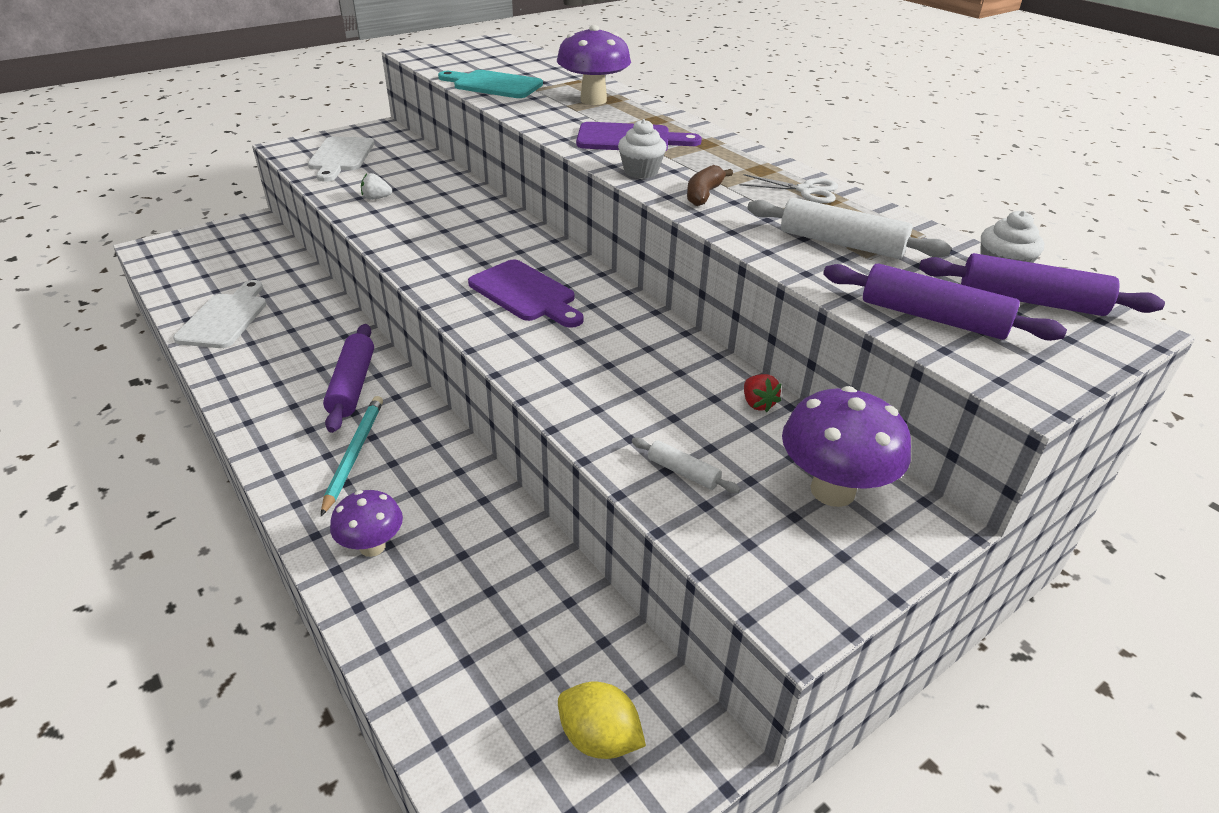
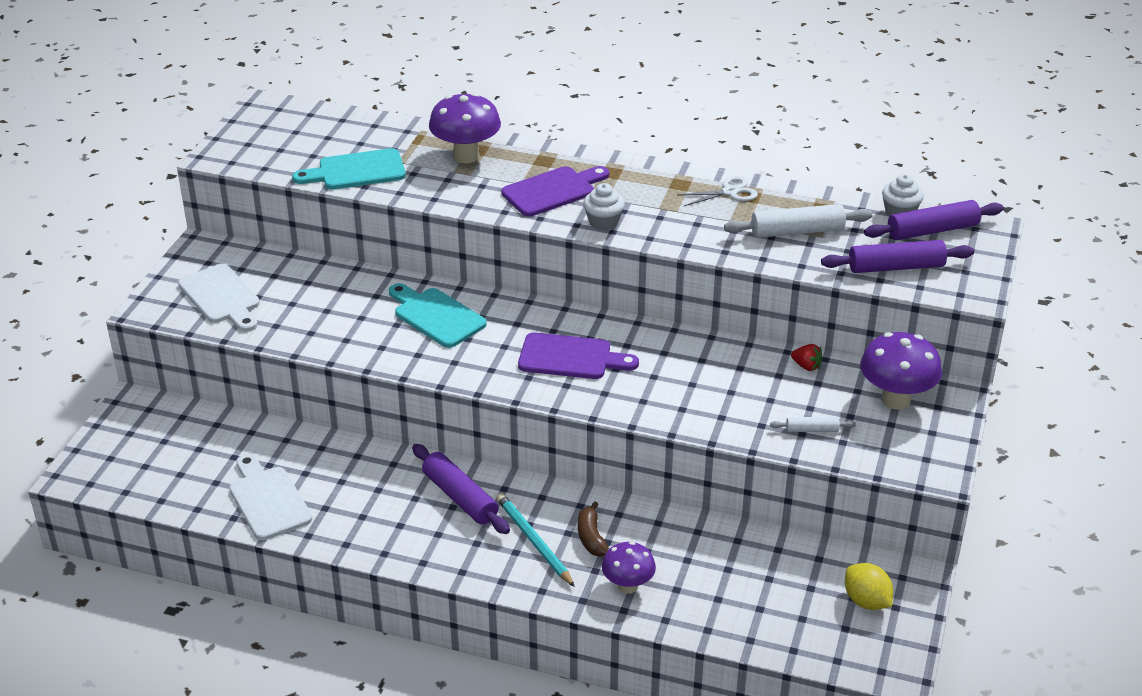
camera: 35 degrees left, 0 degrees up
white strawberry [361,173,392,200] -> none
yellow lemon [558,682,646,759] -> yellow lemon turned 60 degrees clockwise [845,563,893,610]
brown banana [687,165,733,206] -> brown banana moved to [578,501,609,556]
none -> turquoise cutting board [389,283,487,348]

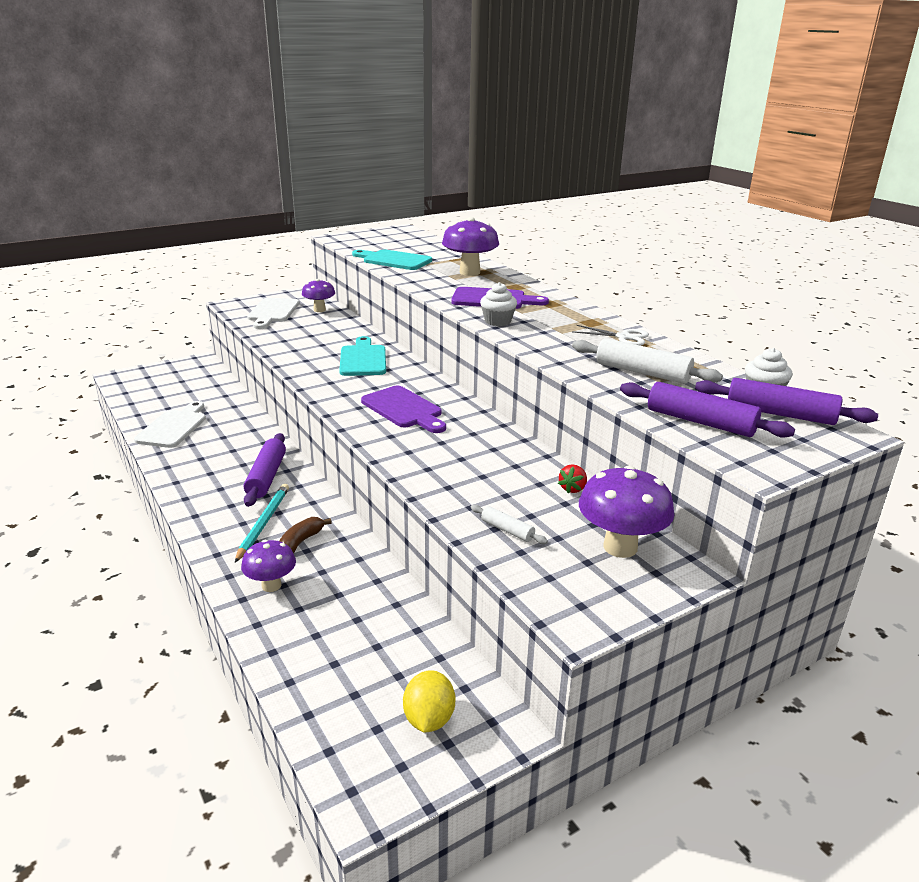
camera: 40 degrees right, 10 degrees down
red strawberry [791,344,823,371] -> red strawberry turned 45 degrees clockwise [558,464,587,493]
none -> purple mushroom [302,279,335,312]

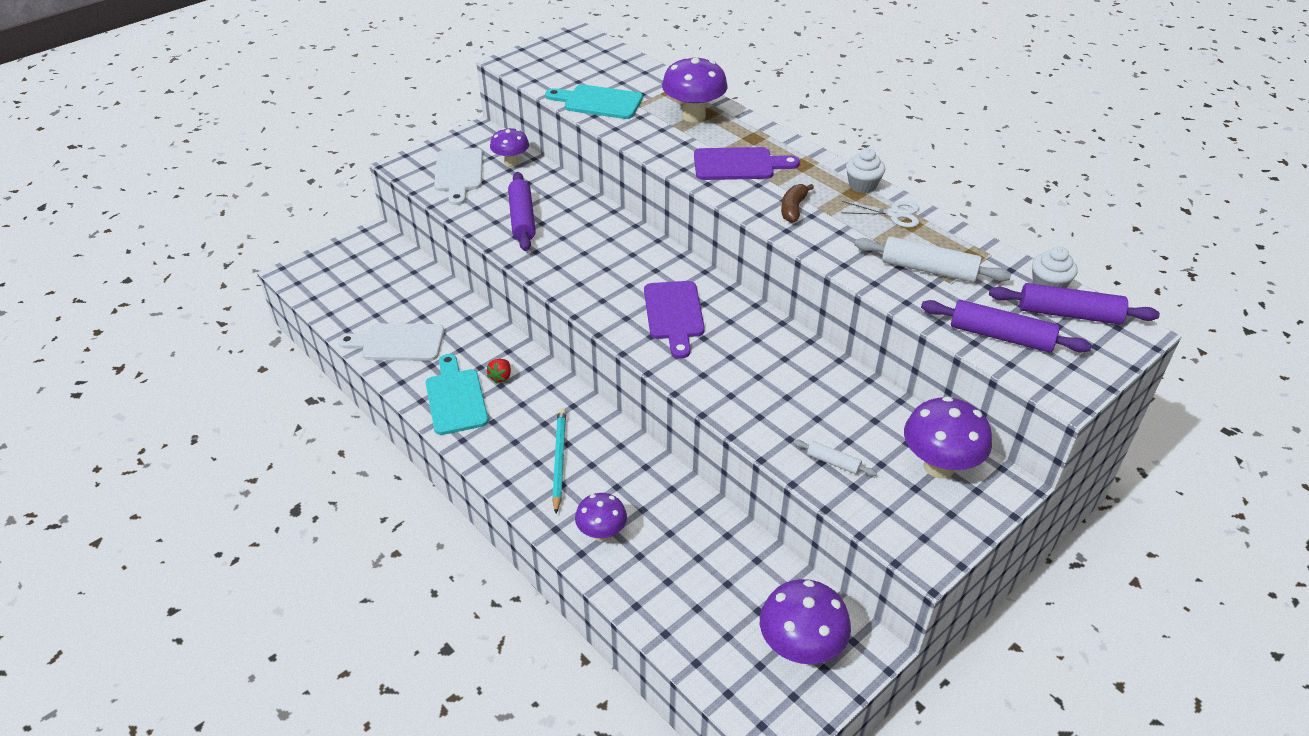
camera: 10 degrees left, 15 degrees up
white cutting board [134,401,206,448] -> white cutting board turned 90 degrees counterclockwise [338,323,444,361]
purple rolling pin [244,433,286,507] -> purple rolling pin moved to [508,172,536,251]
brown banana [280,517,332,553] -> brown banana moved to [781,184,814,223]
turquoise cutting board [339,336,386,376] -> turquoise cutting board moved to [426,354,488,435]
purple cutting board [361,386,446,433] -> purple cutting board turned 45 degrees clockwise [644,281,705,359]
yellow lemon [403,670,455,733] -> purple mushroom [760,579,851,664]
white cupcake [480,282,517,326] -> white cupcake moved to [846,148,885,193]
red strawberry [558,464,587,493] -> red strawberry moved to [487,359,511,384]

